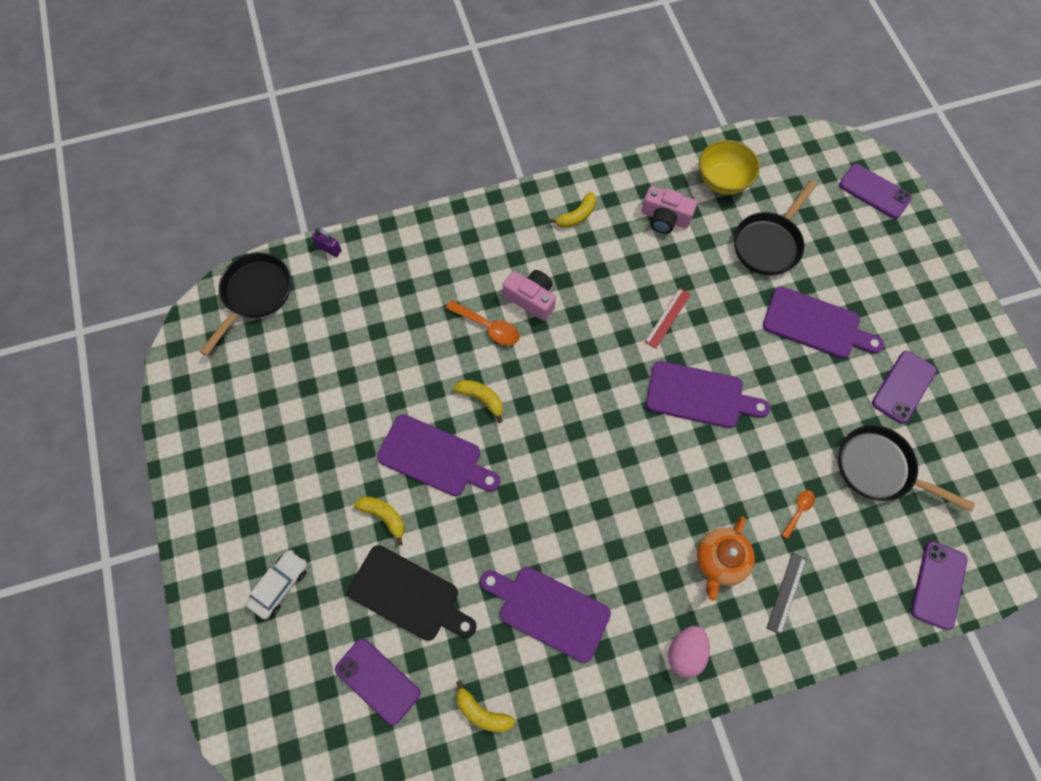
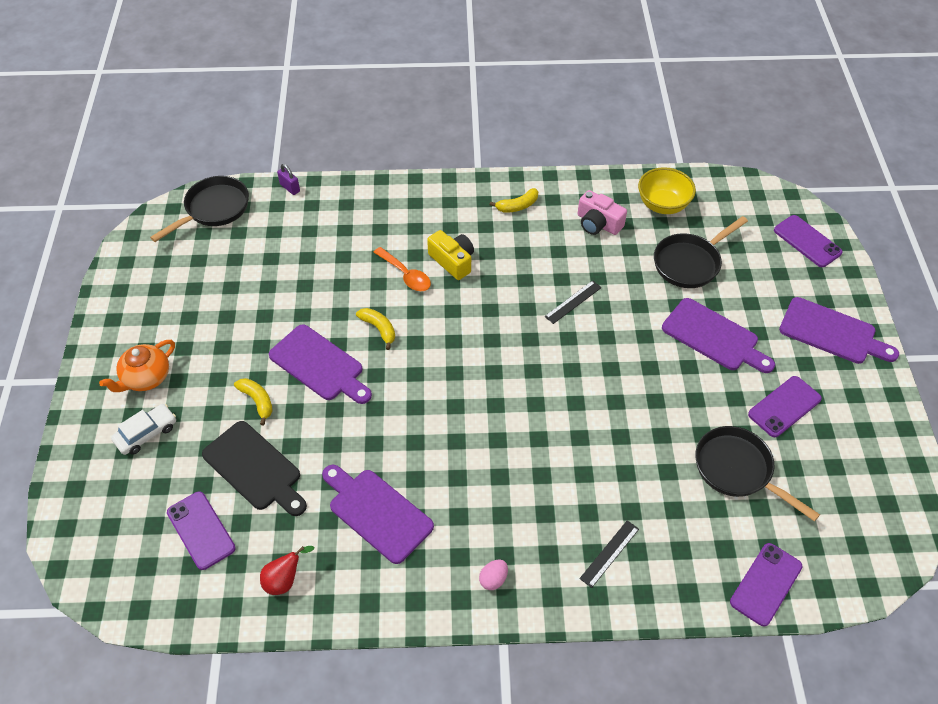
camera: 15 degrees right, 15 degrees down
yellow banana [456,680,515,732] -> red pear [260,546,314,595]
pink camera [503,270,556,321] -> yellow camera [427,230,474,280]
red ruler [645,288,691,349] -> black ruler [544,280,602,324]
purple cutting board [646,361,770,428] -> purple cutting board moved to [779,297,899,364]
pink egg [668,626,710,678] -> pink egg [479,560,508,590], size x0.66
orange teapot [697,516,755,601] -> orange teapot moved to [99,340,175,392]
orange spoon [782,490,815,539] -> none

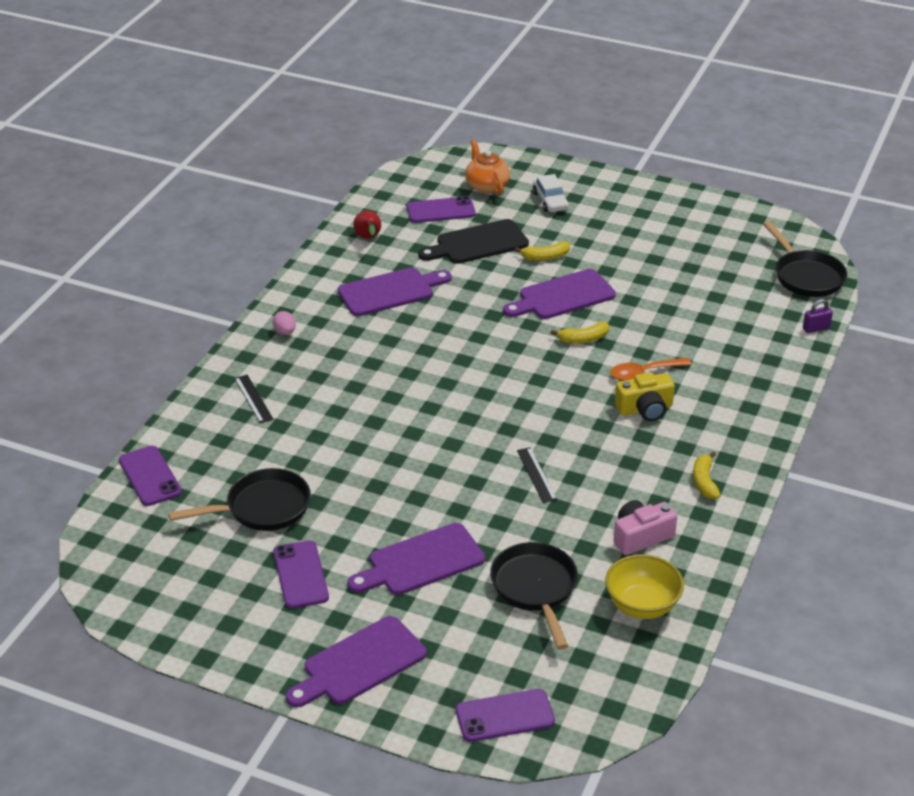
camera: 115 degrees right, 15 degrees down
orange teapot [99,340,175,392] -> orange teapot moved to [465,140,510,194]

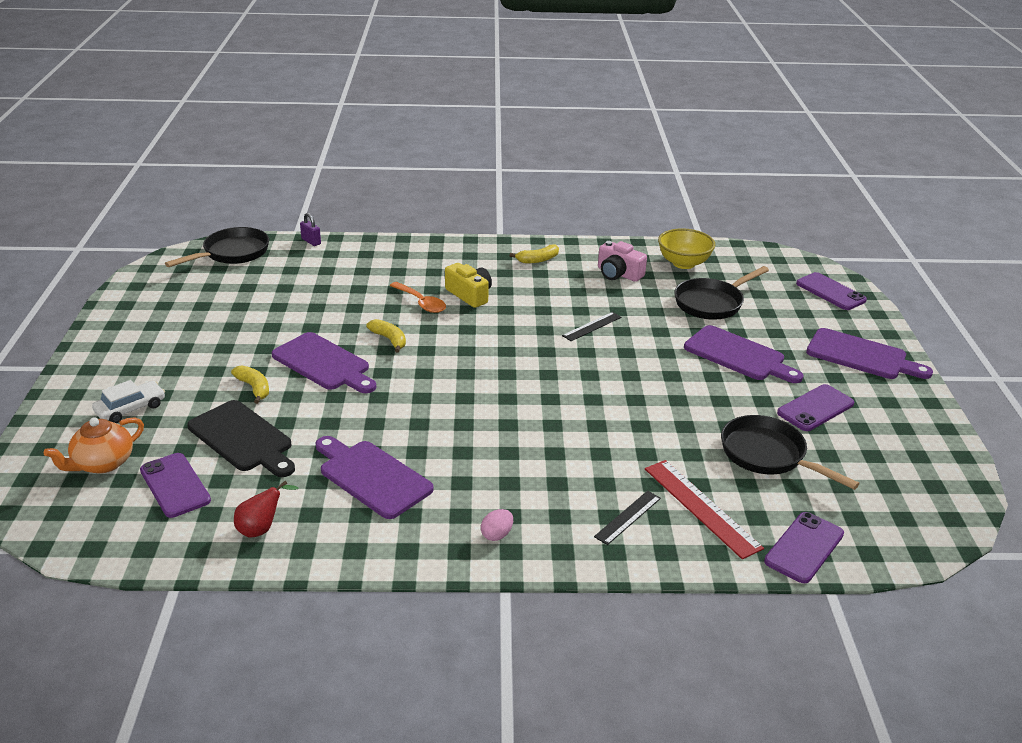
camera: 115 degrees left, 5 degrees down
none -> red ruler [645,460,764,559]

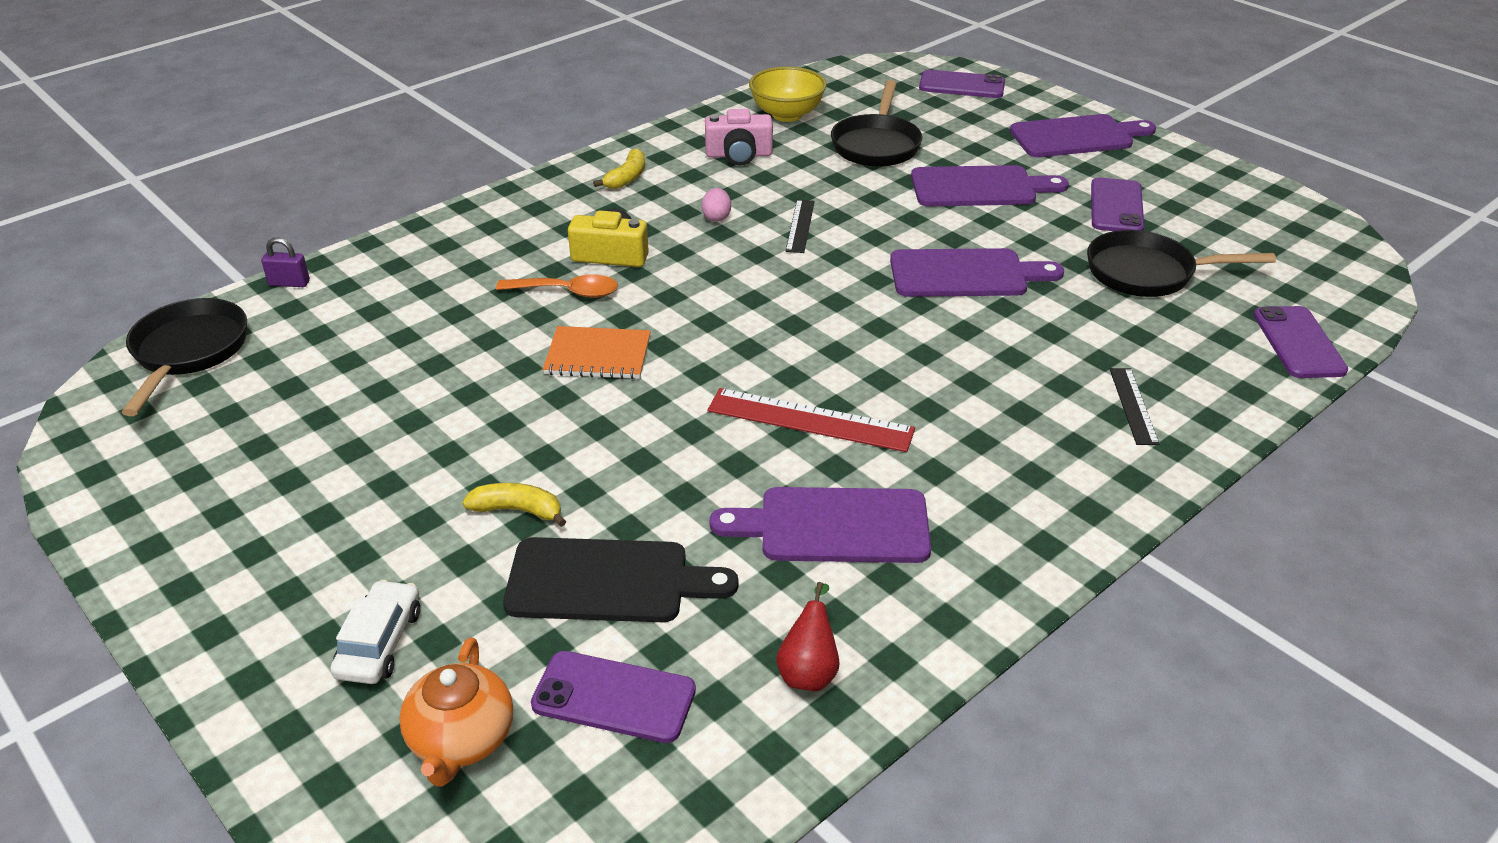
camera: 40 degrees left, 5 degrees up
purple cutting board [272,332,376,393] -> purple cutting board moved to [890,248,1064,297]
yellow banana [366,319,406,353] -> orange notebook [543,326,651,379]
pink egg [481,509,513,541] -> pink egg moved to [702,188,731,222]
red ruler [645,460,764,559] -> red ruler moved to [708,388,915,452]

